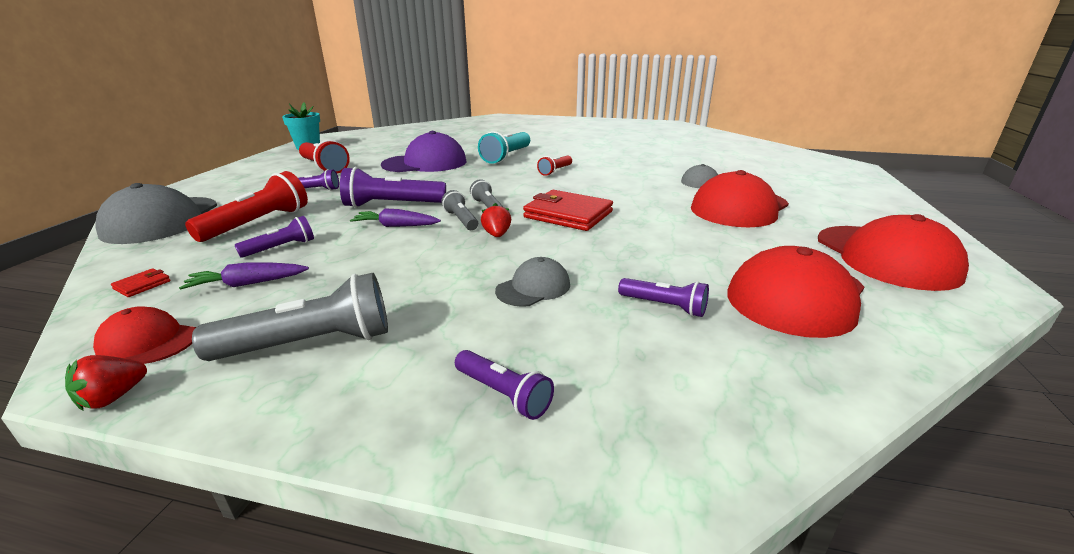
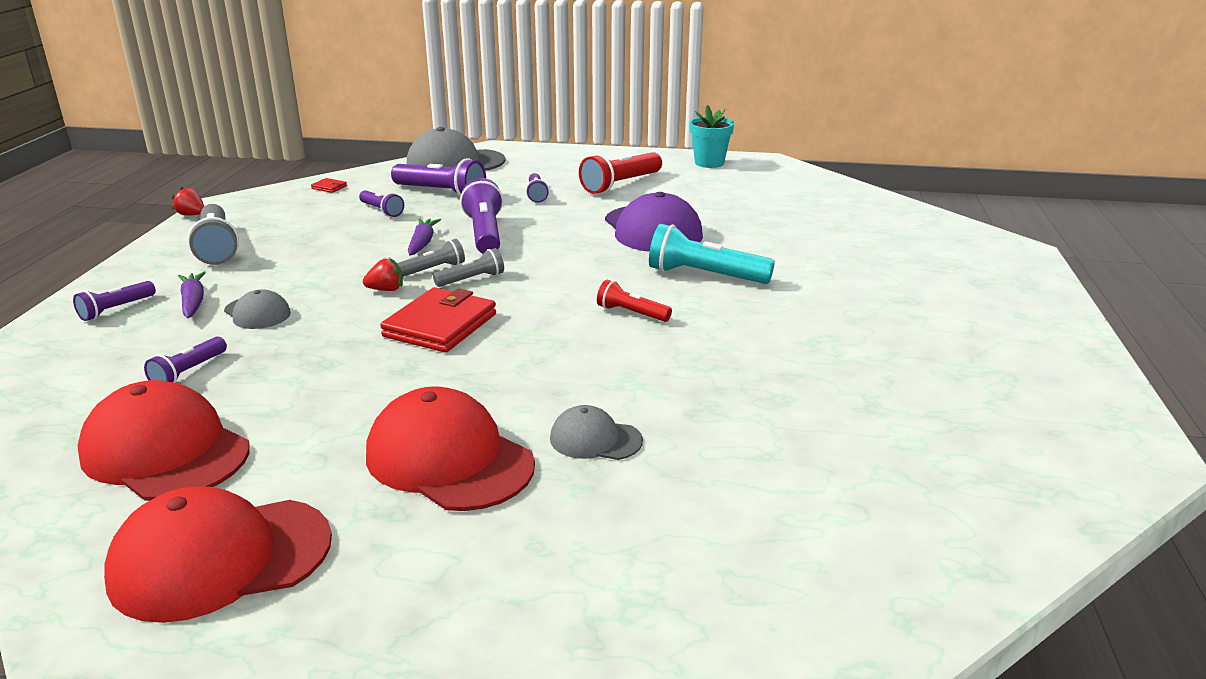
camera: 85 degrees right, 0 degrees up
red cap [93,306,196,364] -> none
purple carrot [179,262,309,290] -> purple carrot moved to [178,271,206,318]
red flashlight [185,171,308,242] -> purple flashlight [391,158,486,197]

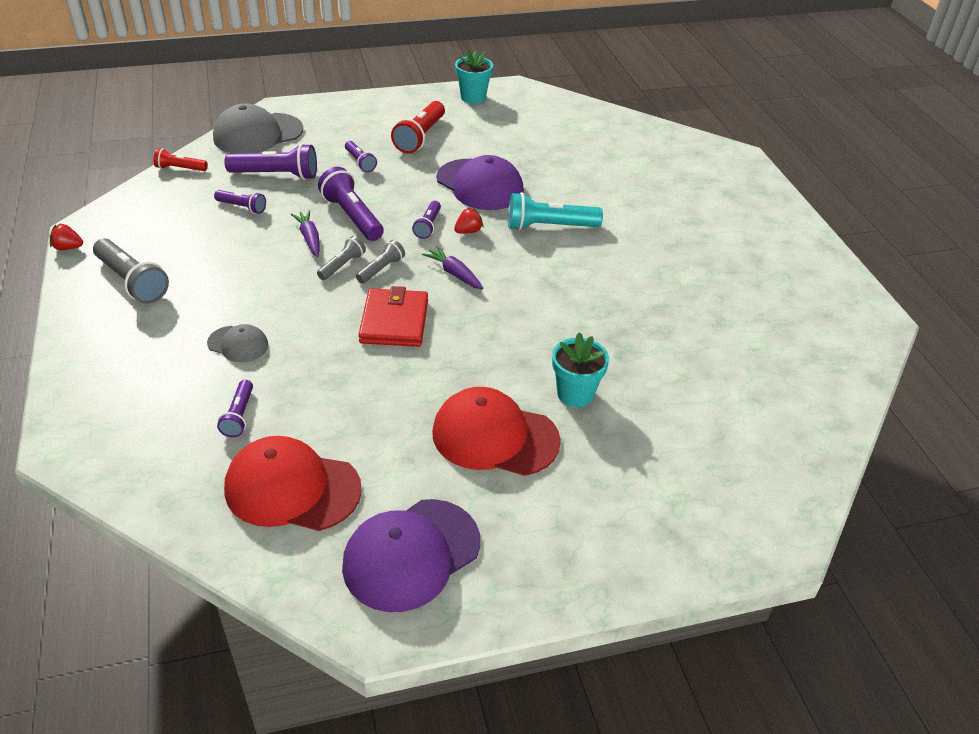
camera: 25 degrees left, 15 degrees up
purple flashlight [73,281,156,321] -> purple flashlight moved to [412,201,441,239]
red cap [104,486,332,623] -> purple cap [342,499,480,612]
purple carrot [178,271,206,318] -> purple carrot moved to [422,246,484,290]
red wallet [311,178,347,193] -> none
red strawberry [363,258,403,291] -> red strawberry moved to [454,208,484,233]
grey cap [550,405,643,460] -> turquoise flower pot [552,332,609,407]
red flashlight [597,280,672,322] -> red flashlight moved to [153,148,208,171]

